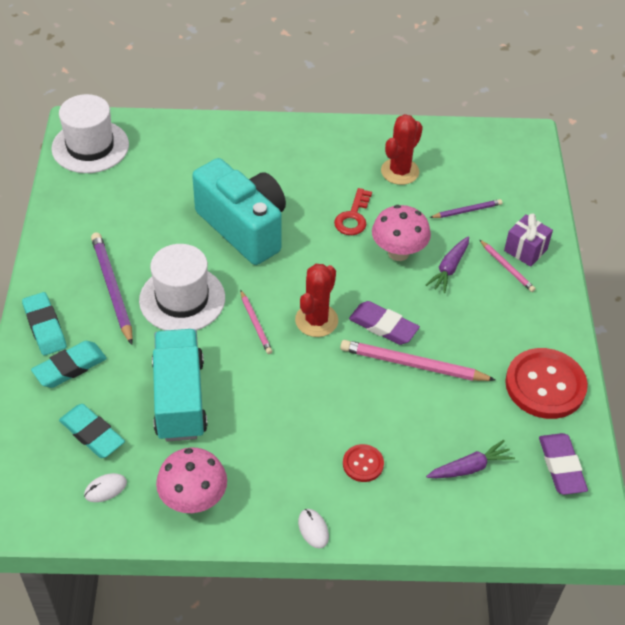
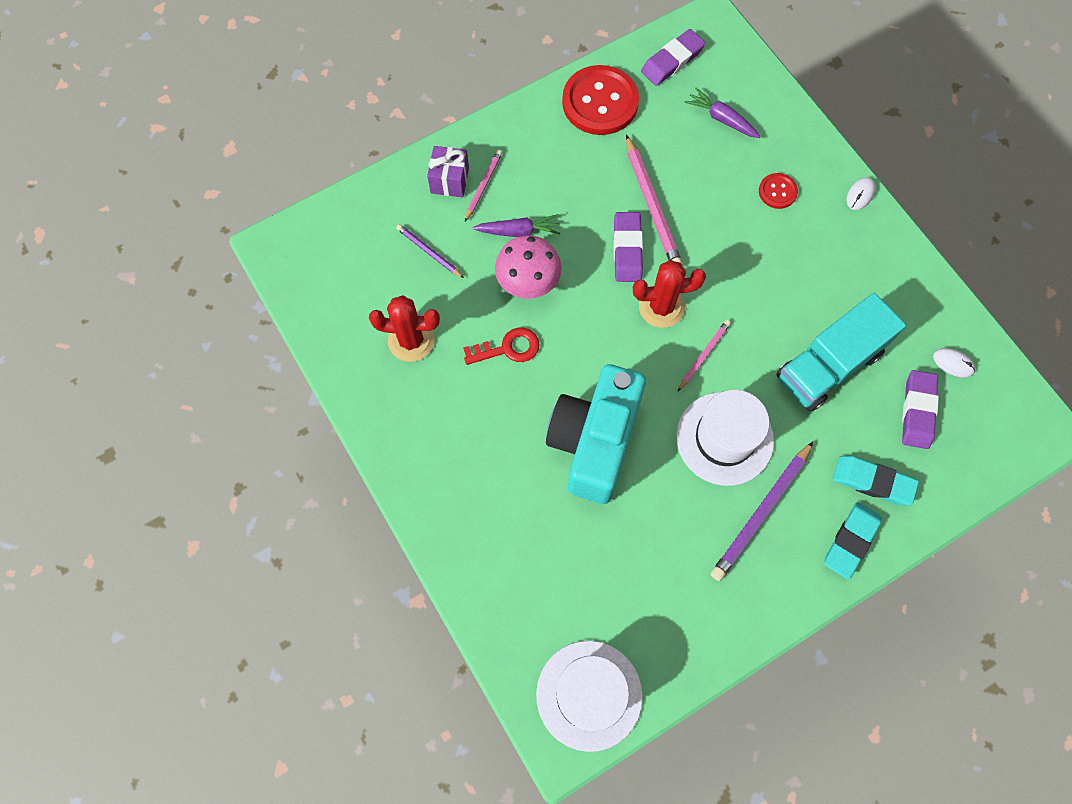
camera: 120 degrees left, 20 degrees up
turquoise eraser [59,404,125,458] -> purple eraser [902,370,939,449]
pink mushroom [156,447,227,513] -> none

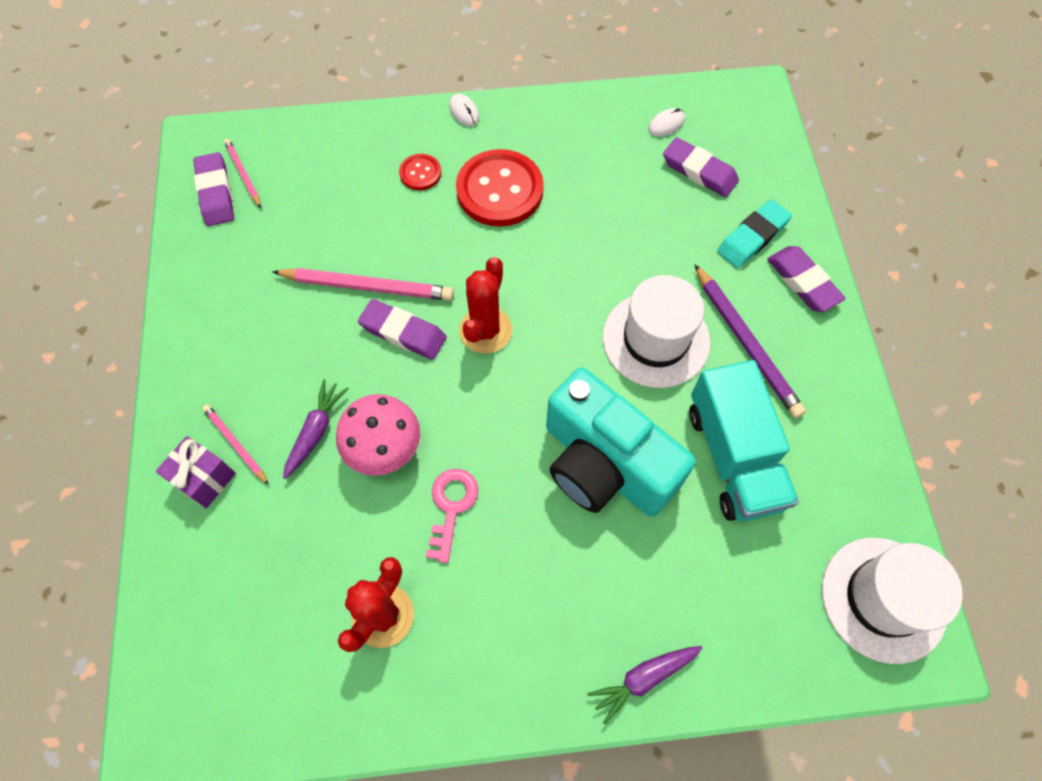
camera: 65 degrees left, 5 degrees down
purple pencil [396,224,464,278] -> none
red key [463,327,540,365] -> pink key [426,469,479,563]
red button [562,65,639,135] -> red button moved to [456,149,544,227]
pink pencil [678,320,731,391] -> pink pencil moved to [224,139,261,208]
purple carrot [684,87,760,138] -> purple carrot moved to [587,646,702,725]
turquoise truck [776,293,906,412] -> turquoise truck moved to [689,360,799,522]
turquoise eraser [824,502,882,580] -> purple eraser [767,246,846,312]

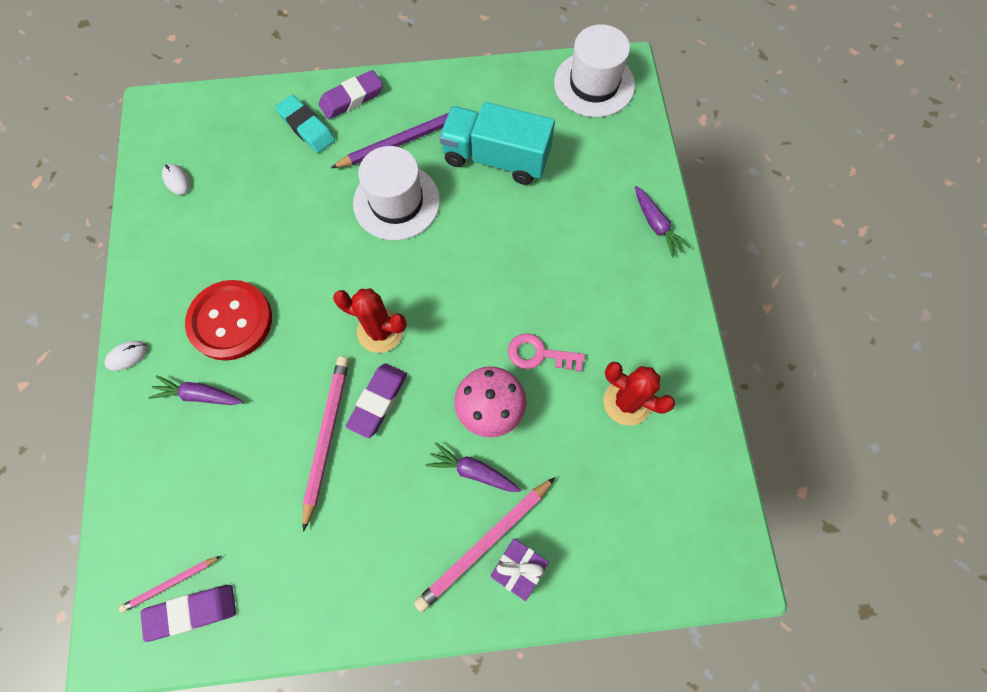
camera: 90 degrees left, 5 degrees up
pink pencil [202,404,269,485] -> pink pencil [414,477,555,612], size x1.80
red button [399,154,441,190] -> purple carrot [148,375,243,405]
turquoise camera [546,367,696,517] -> none
purple eraser [663,137,739,197] -> none
turquoise truck [689,360,799,522] -> turquoise truck turned 150 degrees counterclockwise [439,102,555,185]

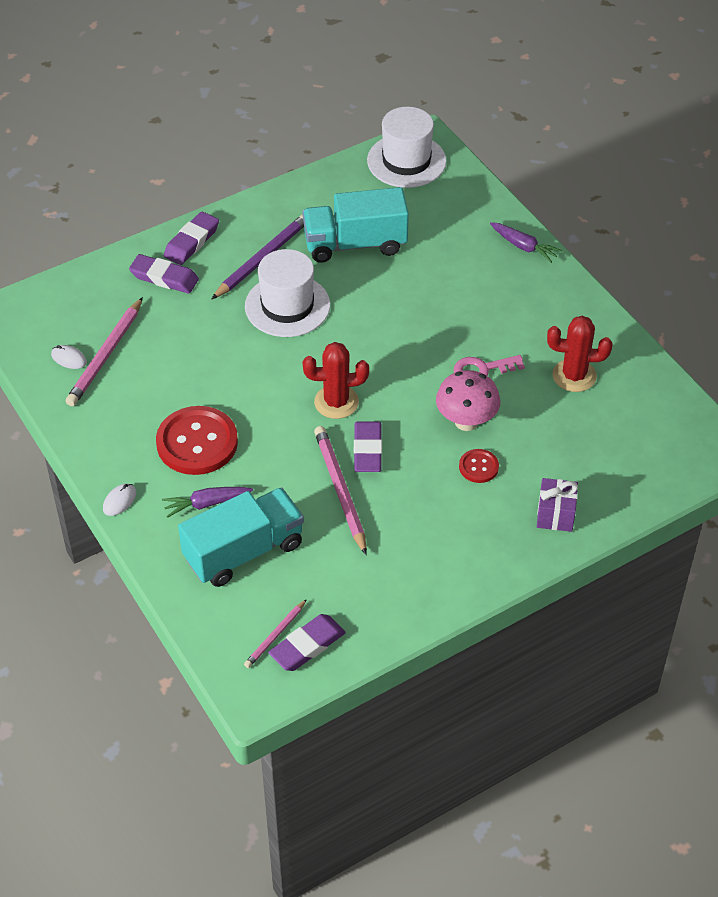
camera: 25 degrees left, 20 degrees down
turquoise eraser [275,95,335,153] -> purple eraser [129,254,199,294]
pink pencil [414,477,555,612] -> pink pencil moved to [66,297,143,406]
purple carrot [426,442,521,492] -> red button [459,449,499,483]
none -> turquoise truck [178,487,304,587]

